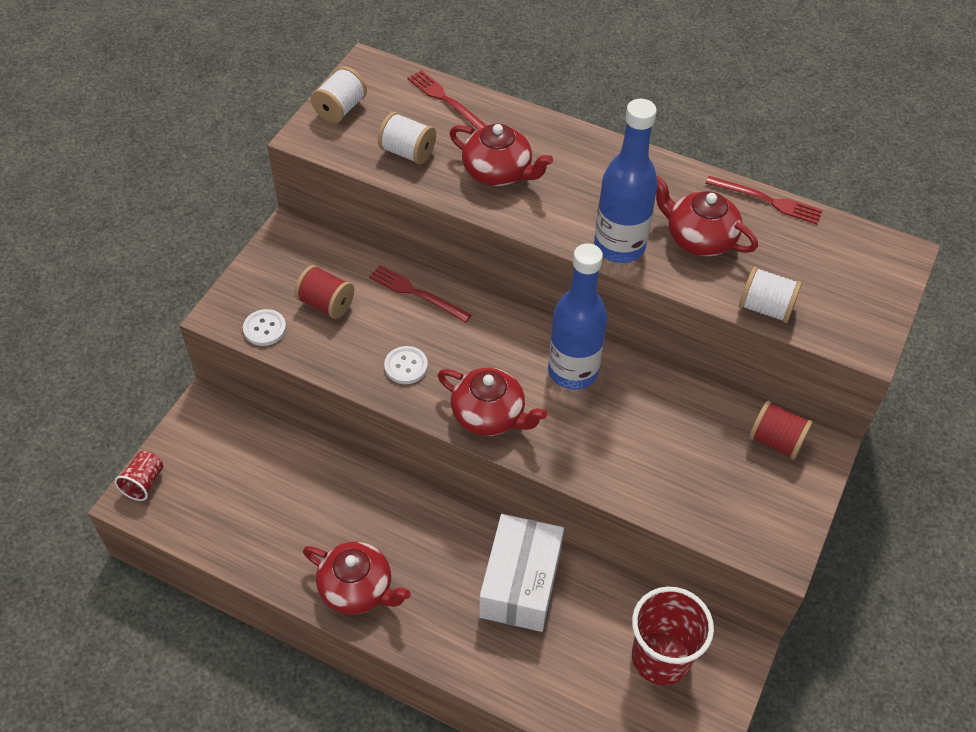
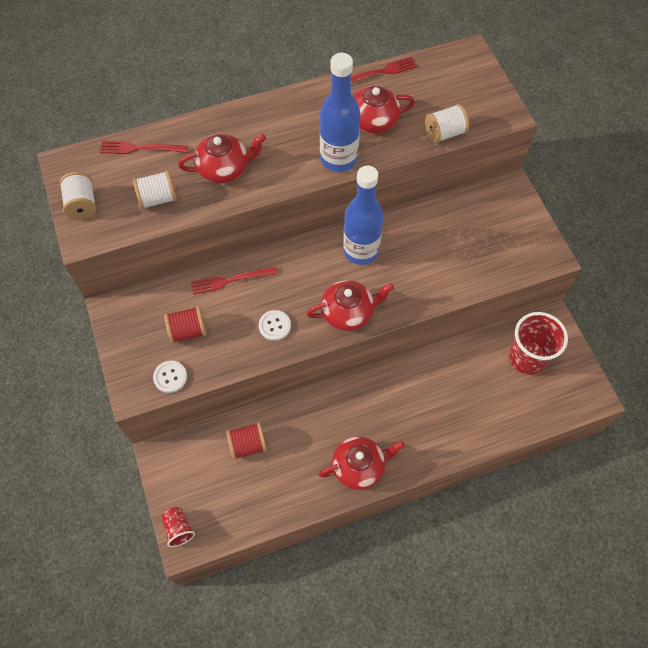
camera: 45 degrees left, 10 degrees up
white box [479,514,564,632] -> none
red spool [749,400,813,460] -> red spool moved to [226,422,267,460]

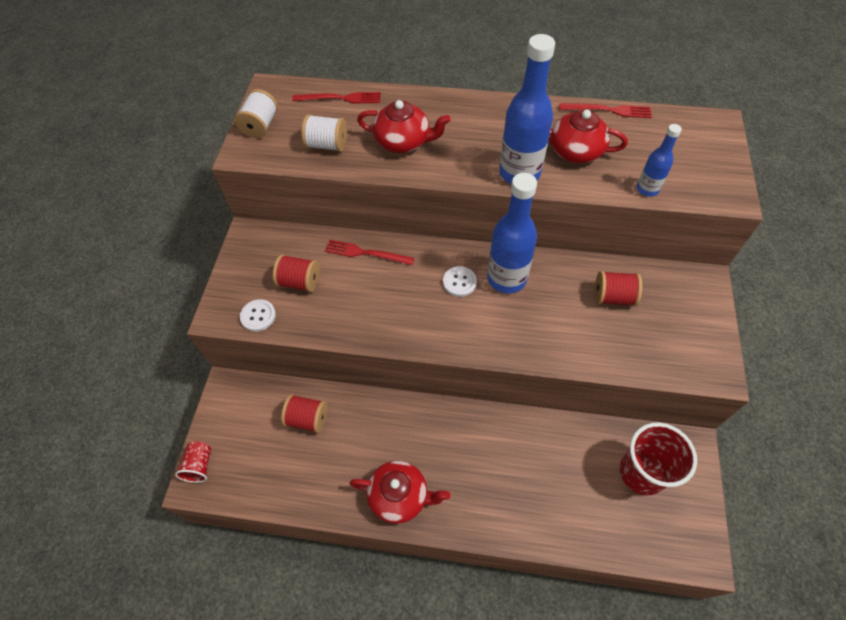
camera: 30 degrees right, 5 degrees down
red fork [100,141,188,154] -> red fork turned 150 degrees clockwise [292,92,381,104]
white button [259,310,291,341] -> white button moved to [443,266,477,297]
red teapot [306,280,394,331] -> none
white spool [425,104,469,143] -> blue bottle [637,124,682,197]
none -> red spool [595,271,642,306]

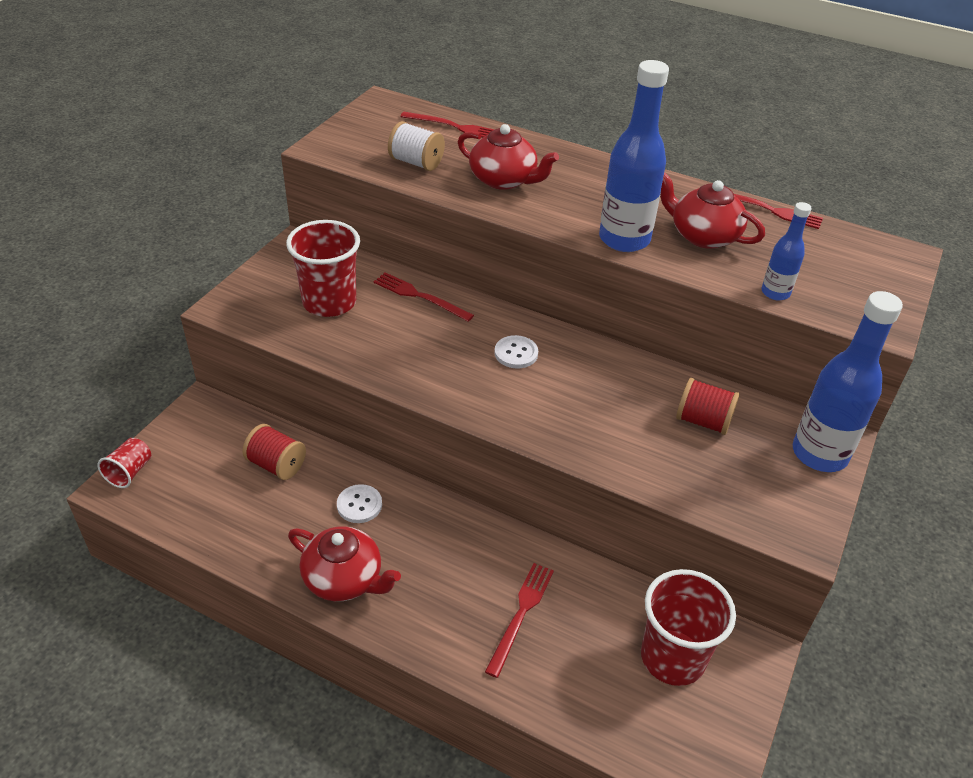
camera: 15 degrees right, 15 degrees down
white spool [235,89,278,138] -> none
white button [240,299,276,332] -> white button moved to [337,484,382,523]
red spool [273,254,320,292] -> red cup [286,220,360,317]
blue bottle [487,173,537,293] -> blue bottle moved to [793,291,903,472]
none -> red fork [485,563,554,678]

